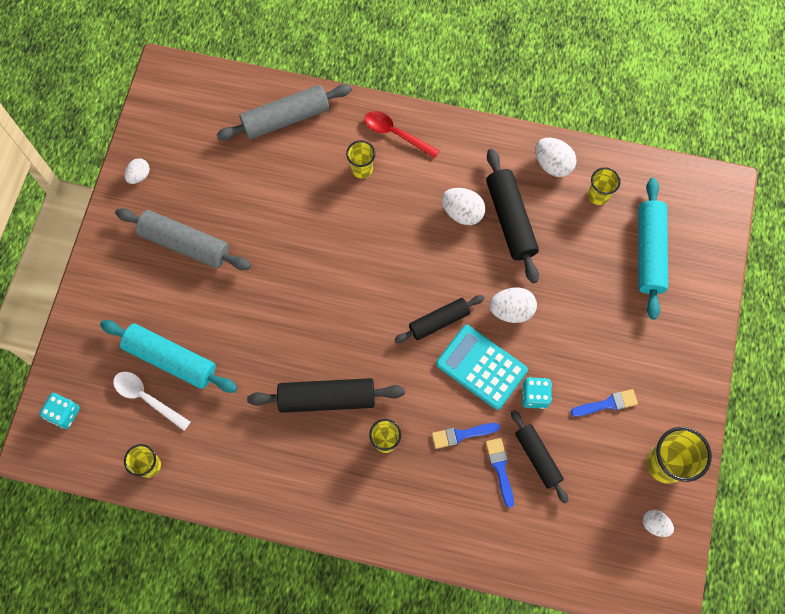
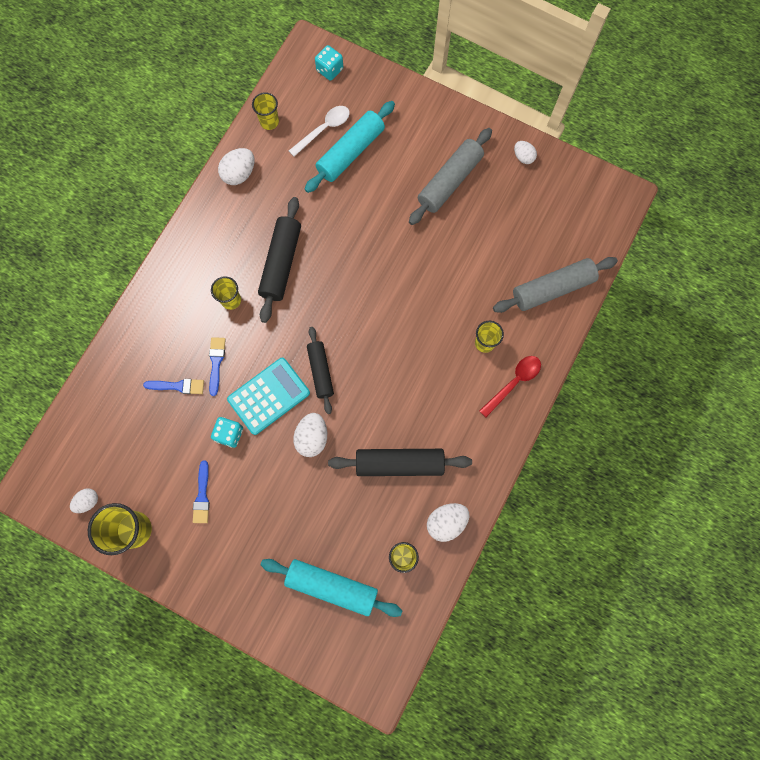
camera: 105 degrees right, 5 degrees up
grey rolling pin [216,84,352,140] -> grey rolling pin turned 75 degrees clockwise [493,257,618,313]
white egg [442,188,485,225] -> white egg moved to [218,148,254,185]
black rolling pin [511,410,568,504] -> none

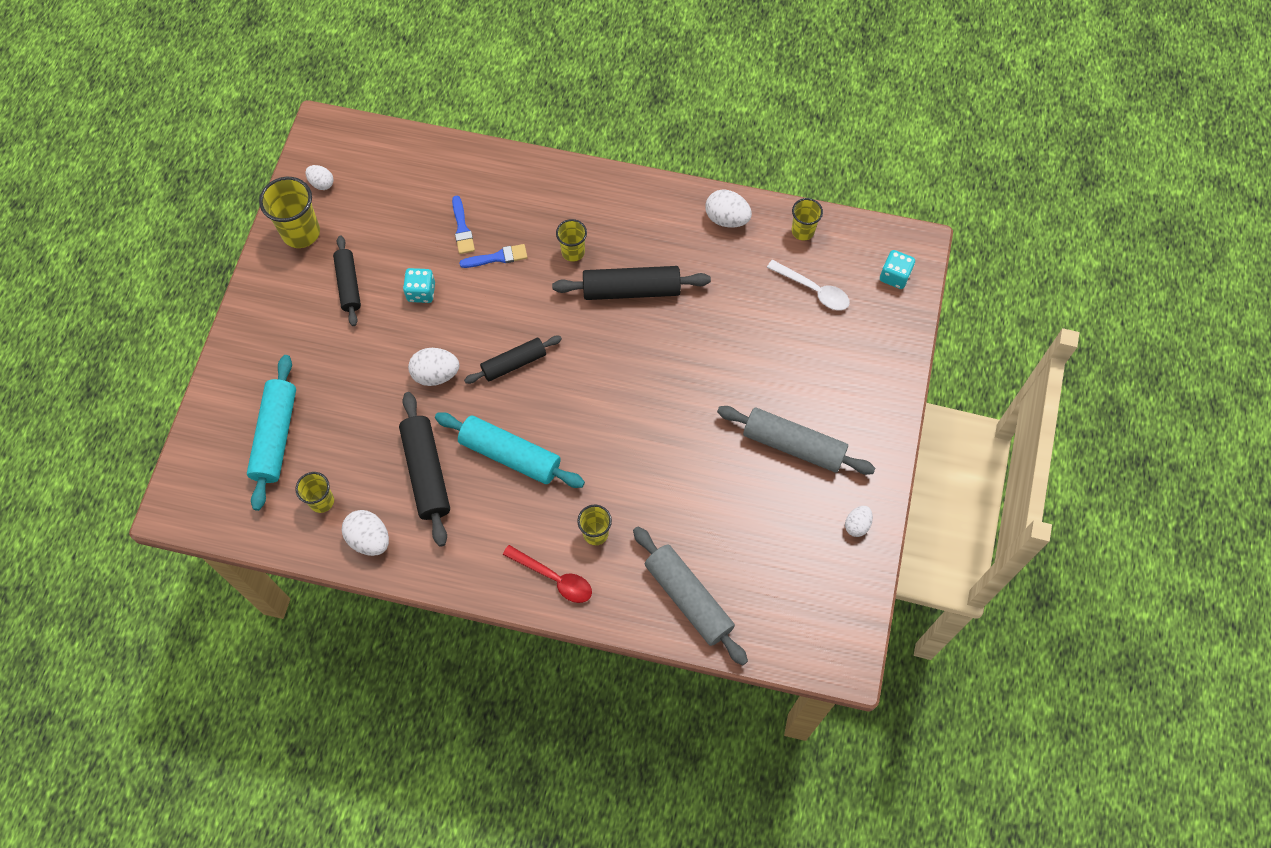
camera: 75 degrees right, 10 degrees down
blue brush [193,460,210,523] -> black rolling pin [333,235,361,326]
turquoise calculator [227,358,310,435] -> none
turquoise rolling pin [305,101,395,193] -> turquoise rolling pin moved to [435,412,585,488]

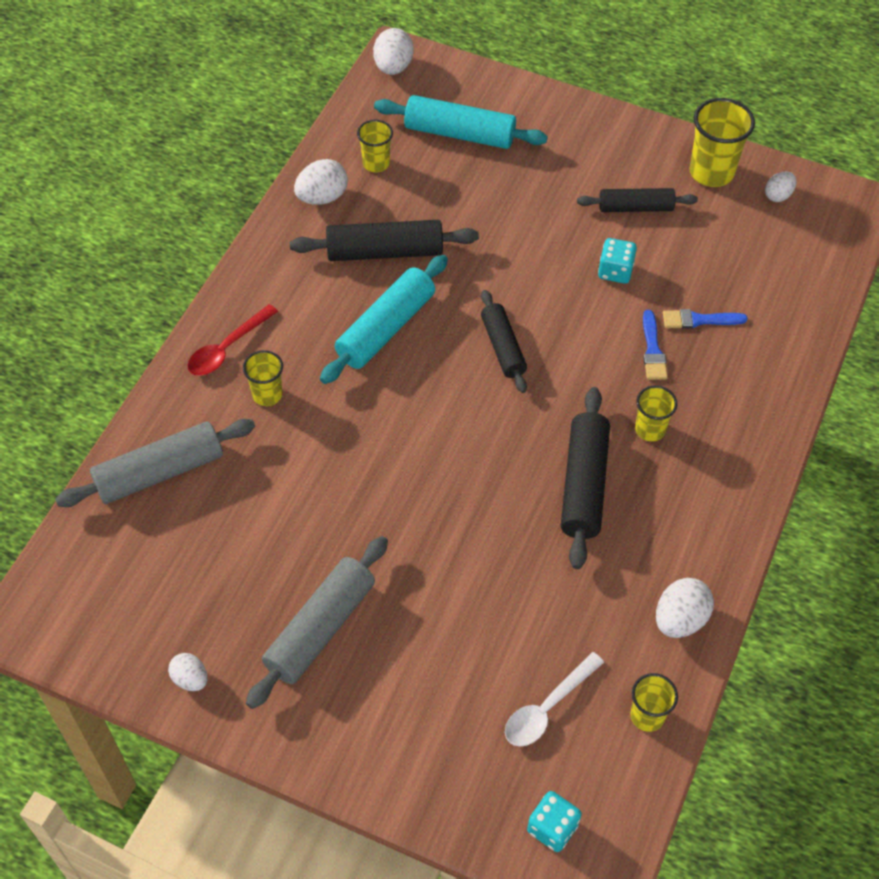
camera: 100 degrees right, 10 degrees down
white egg [408,348,459,386] -> white egg moved to [373,28,414,75]

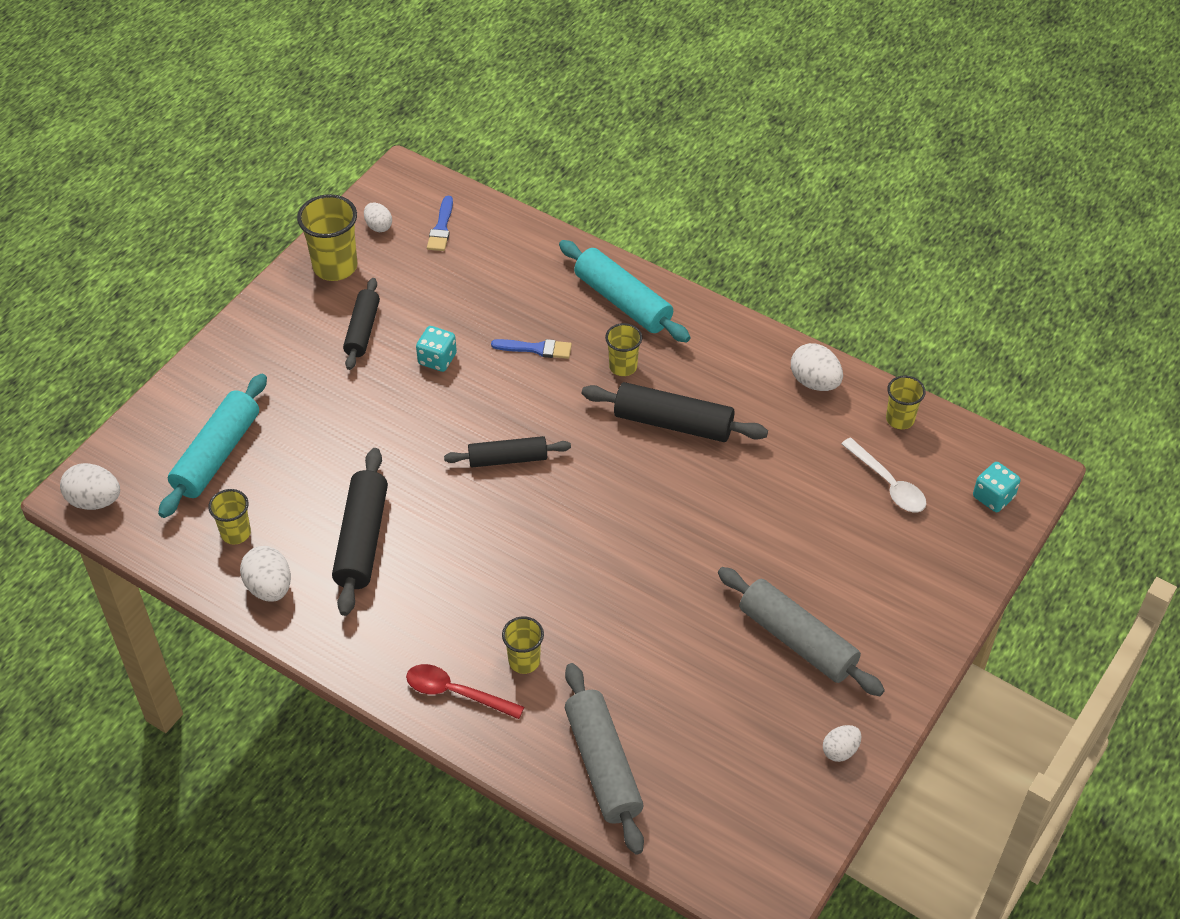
camera: 80 degrees left, 5 degrees down
red spoon [187,304,278,376] -> red spoon turned 150 degrees clockwise [406,664,524,719]
turquoise rolling pin [320,255,448,384] -> turquoise rolling pin moved to [559,240,690,342]
blue brush [663,309,748,329] -> blue brush moved to [427,196,453,251]

